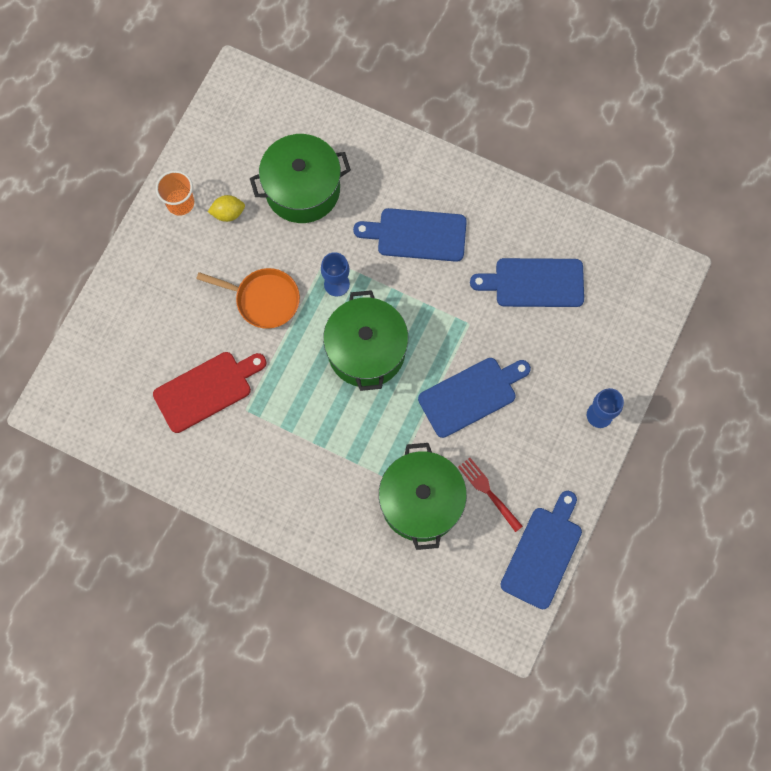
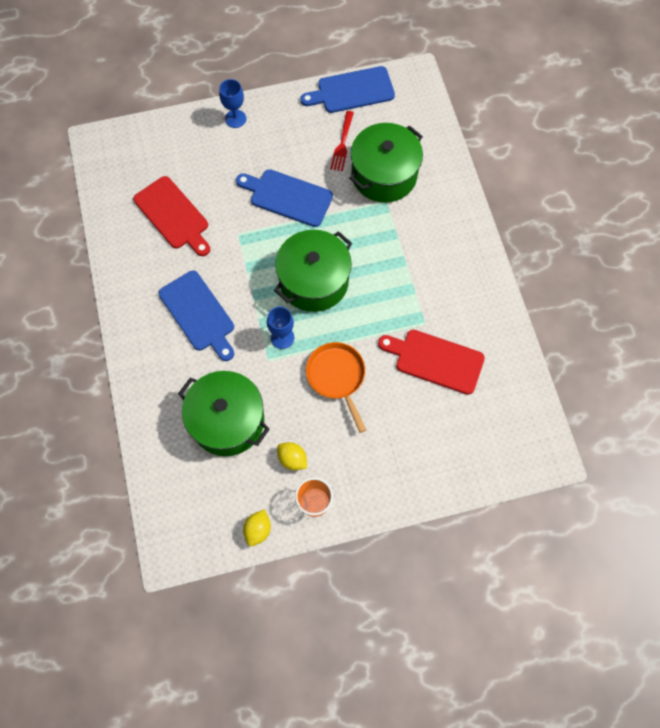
camera: 130 degrees left, 5 degrees down
blue cutting board [470,258,584,307] -> red cutting board [133,176,210,256]
none -> yellow lemon [243,509,271,546]

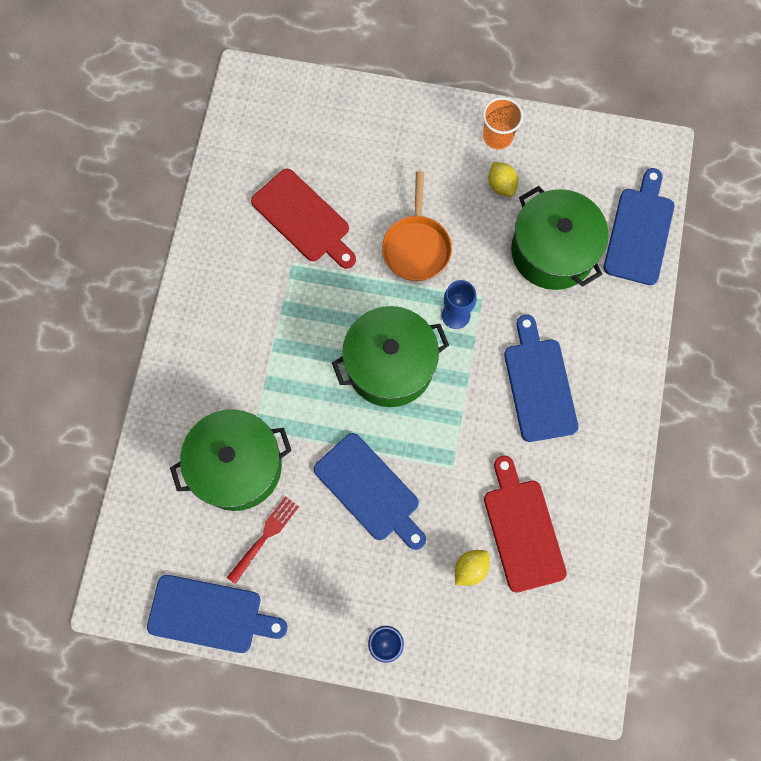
camera: 155 degrees left, 5 degrees up
yellow lemon [243,509,271,546] -> yellow lemon moved to [455,550,490,586]
none -> blue cutting board [604,168,674,285]

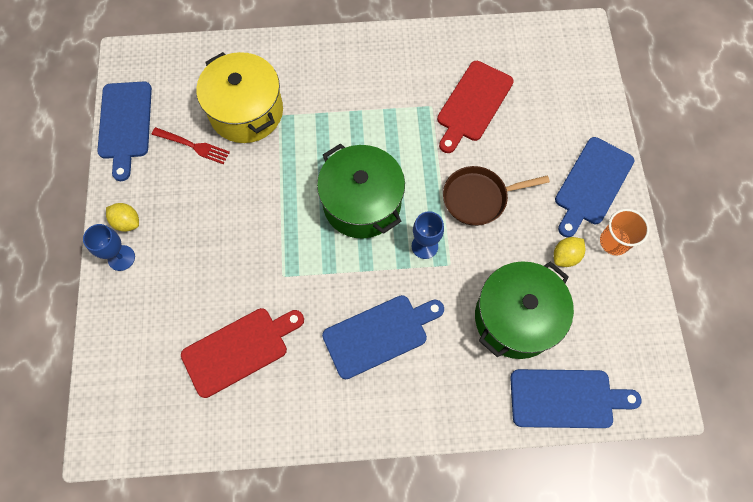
camera: 75 degrees right, 5 degrees down
green pot [170,409,292,511] -> yellow pot [196,52,283,143]
blue cutting board [314,433,426,550] -> blue cutting board moved to [555,137,634,237]
orange pan [382,171,452,281] -> brown pan [443,166,550,226]
yellow lemon [455,550,490,586] -> yellow lemon moved to [106,203,139,232]

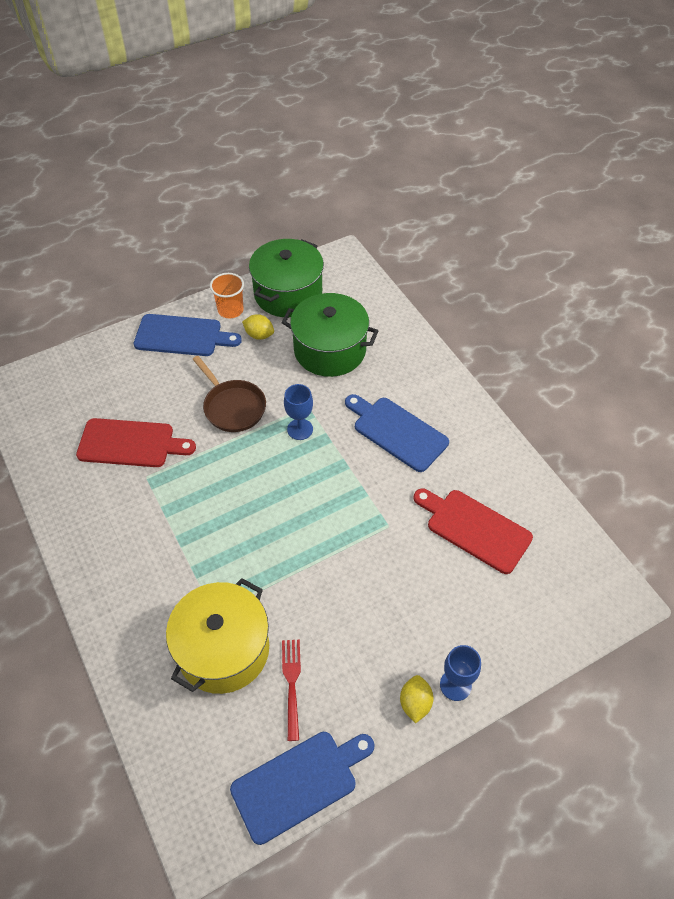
camera: 115 degrees left, 15 degrees down
green pot [317,143,405,239] -> green pot moved to [249,239,324,317]
blue cutting board [510,369,642,428] -> none

